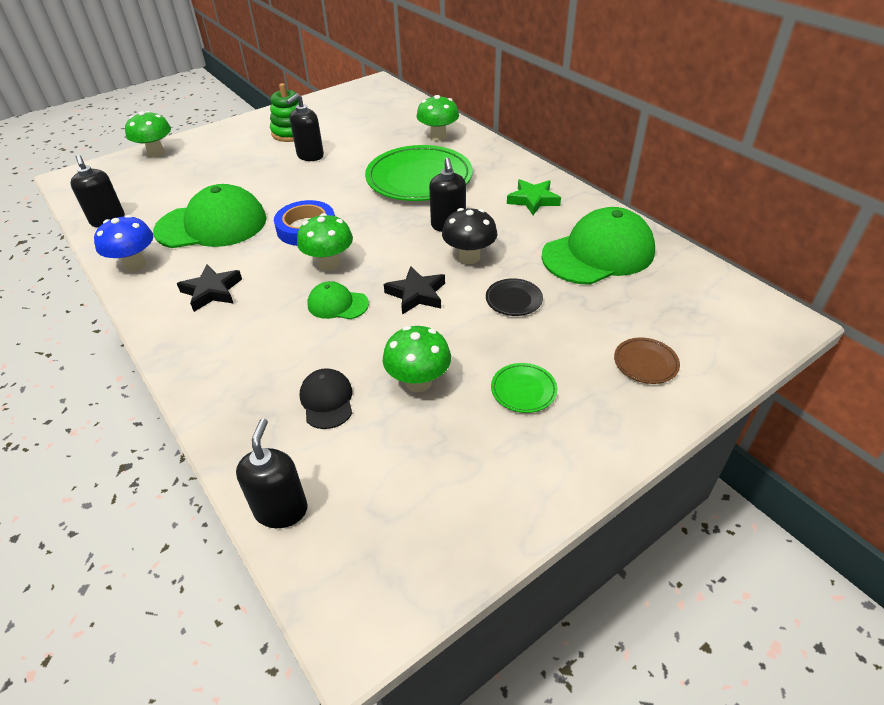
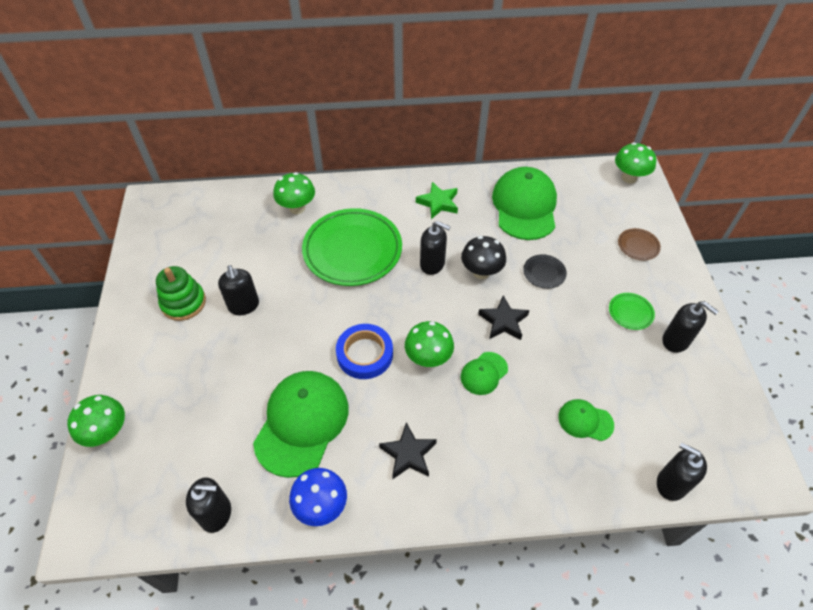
camera: 60 degrees left, 10 degrees up
black cap [300,368,352,429] -> green cap [558,399,614,441]
green mushroom [383,326,451,392] -> green mushroom moved to [615,142,656,184]
none -> black soap dispenser [662,301,719,353]

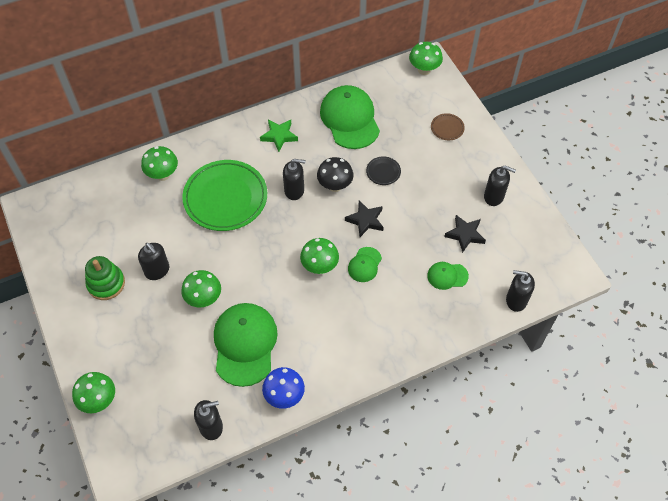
camera: 20 degrees left, 5 degrees up
blue tape [336,324,393,379] -> none
black star [379,422,437,479] -> black star moved to [444,215,486,253]
green plate [609,293,655,330] -> none
none -> green mushroom [181,270,221,308]

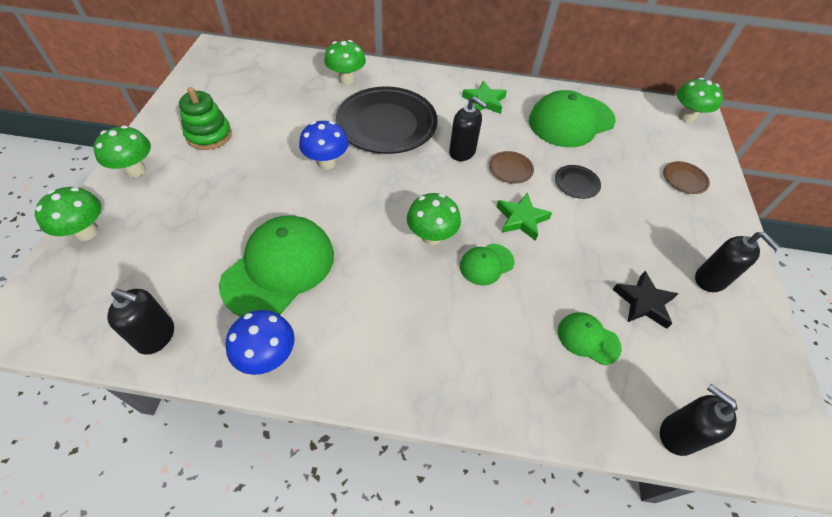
camera: 30 degrees right, 5 degrees down
black soap dispenser [138,243,169,280] -> none
green mushroom [181,270,221,308] -> green mushroom moved to [93,126,151,177]
green plate [182,160,267,231] -> black plate [336,87,438,154]
black mushroom [317,157,353,192] -> brown plate [489,151,534,184]
green cap [320,85,380,149] -> green cap turned 135 degrees counterclockwise [529,90,616,147]
black star [345,201,384,237] -> green star [496,193,552,241]
none -> blue mushroom [299,121,348,170]

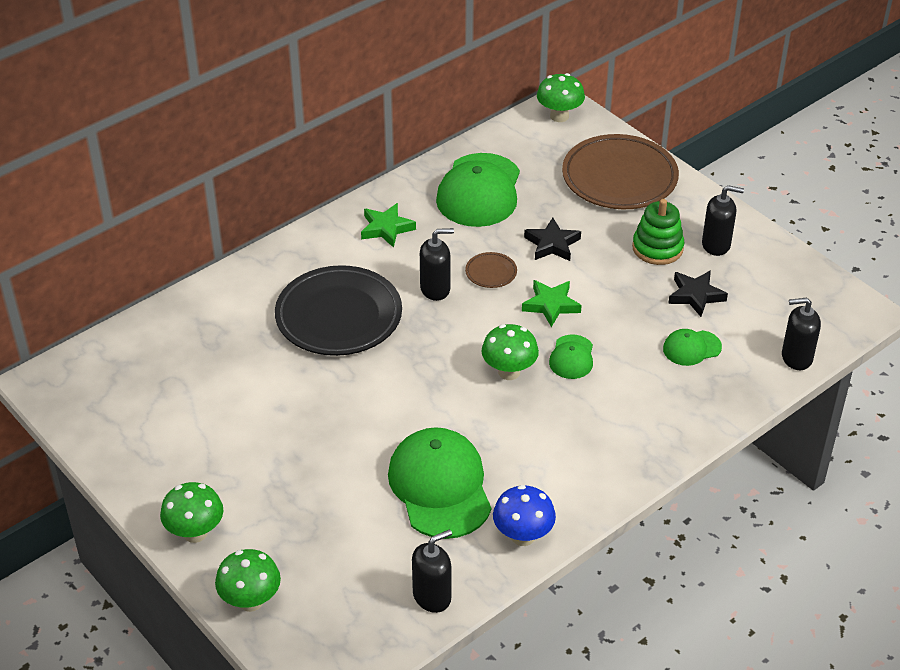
camera: 45 degrees left, 10 degrees down
green stacking toy [179,87,232,150] -> green stacking toy moved to [632,199,684,265]
blue mushroom [299,121,348,170] -> none
green mushroom [324,40,366,85] -> none
black plate [555,165,601,199] -> black star [524,218,581,261]
brown plate [663,161,710,194] -> brown plate [562,134,679,209], size x2.38

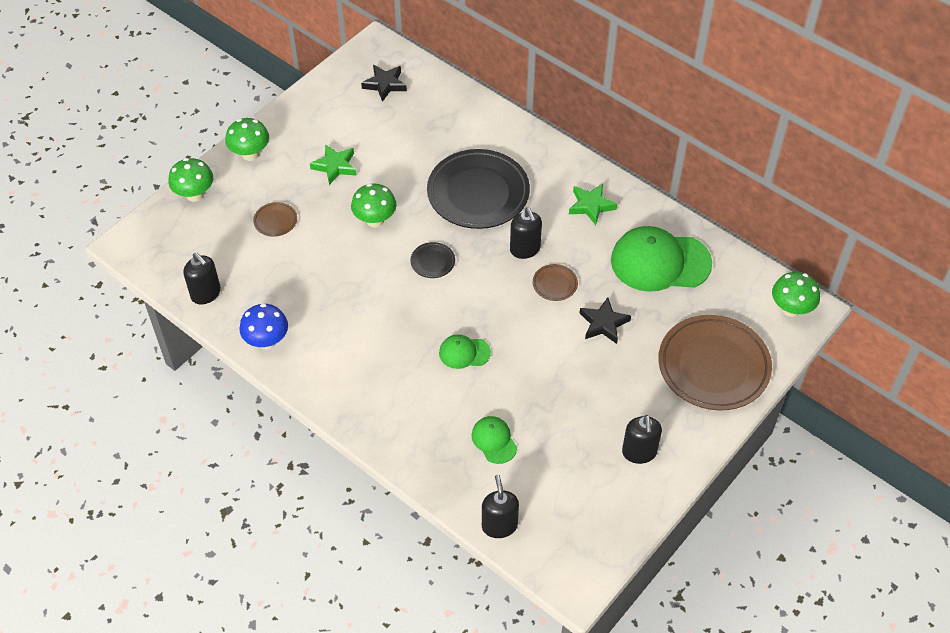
camera: 80 degrees right, 10 degrees up
green cap [388,427,491,539] -> none
green mushroom [482,324,539,380] -> green mushroom moved to [351,183,397,228]
green star [522,280,582,327] -> green star moved to [310,144,357,185]
green stacking toy [632,199,684,265] -> none
black star [668,270,728,317] -> black star moved to [361,65,407,102]
none -> brown plate [253,202,297,237]
none -> black plate [410,242,455,278]

